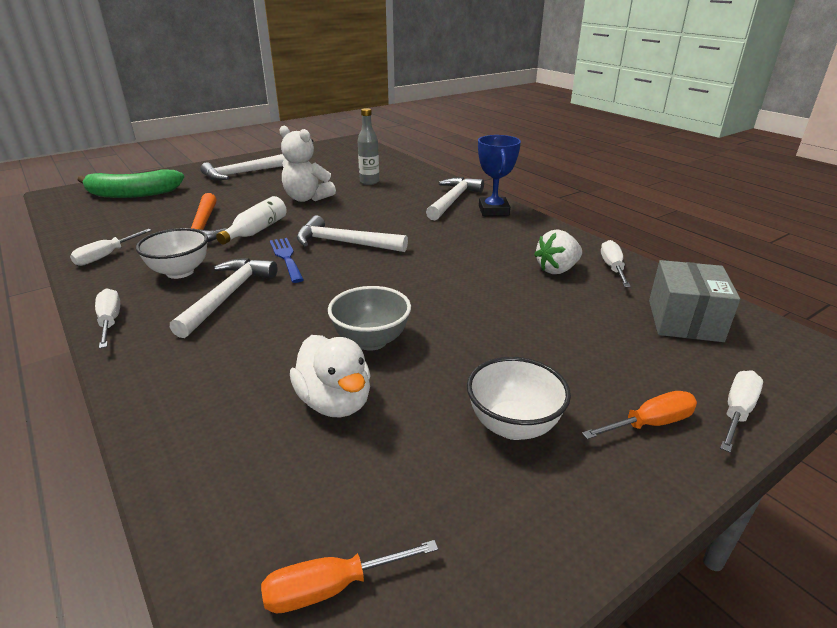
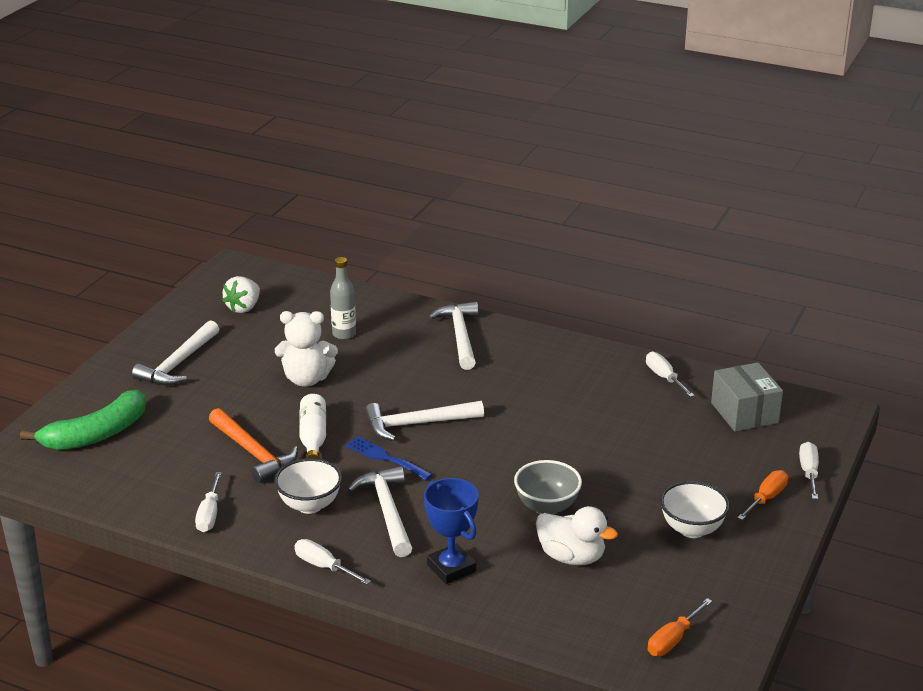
camera: 30 degrees left, 0 degrees up
blue trophy [478,135,521,216] -> blue trophy moved to [424,478,479,584]
white strawberry [534,230,582,274] -> white strawberry moved to [222,276,260,313]

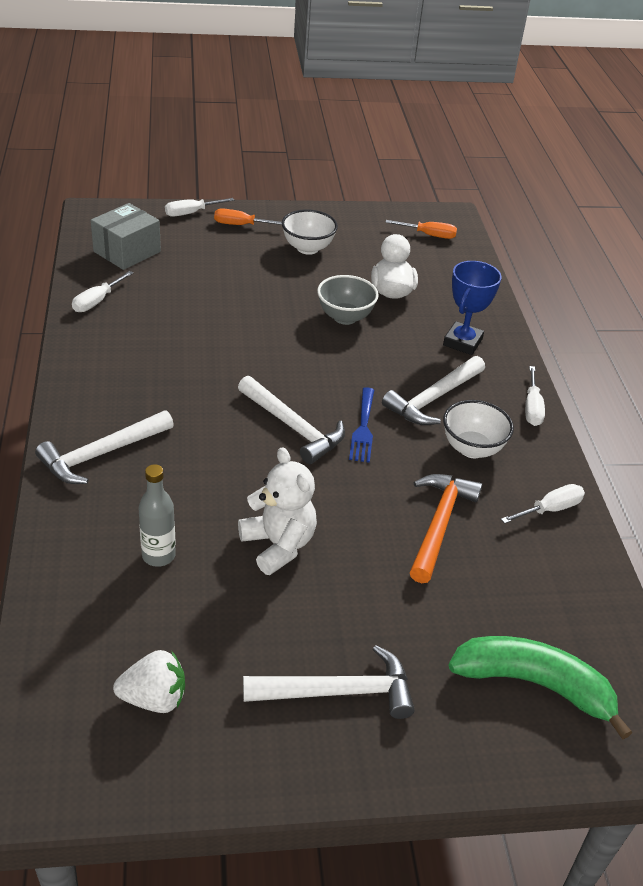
camera: 125 degrees left, 10 degrees up
white bottle [299,394,326,459] -> none

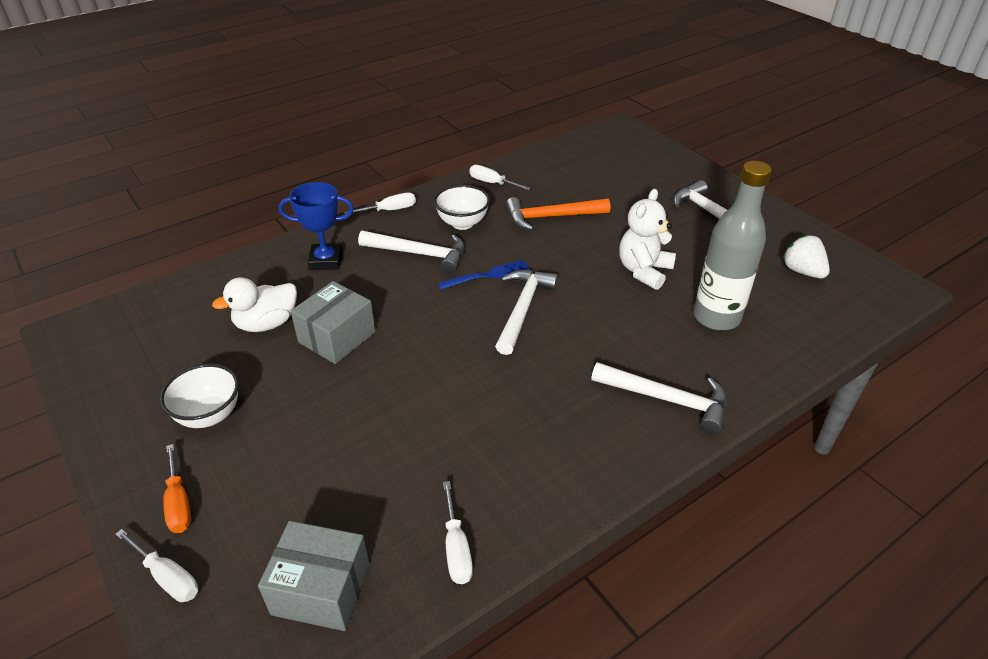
camera: 115 degrees left, 0 degrees up
white screwdriver [72,271,133,312] -> white screwdriver turned 75 degrees clockwise [443,481,473,584]
grey bottle [139,464,176,567] -> grey bottle [693,161,772,331], size x1.77
grey bowl [317,275,379,325] -> grey box [291,281,376,364]
orange screwdriver [385,220,457,239] -> none
green banana [448,636,632,740] -> none

